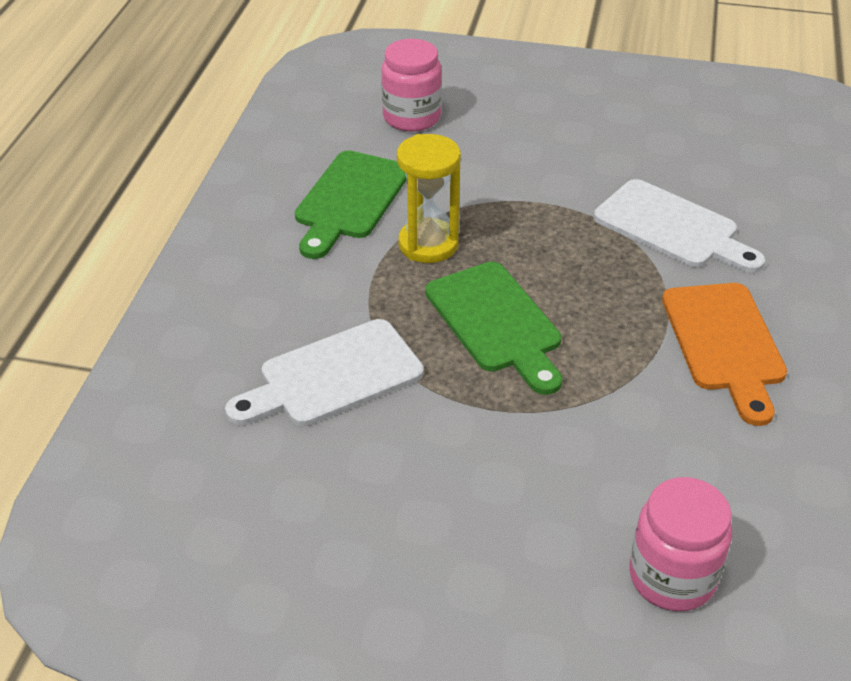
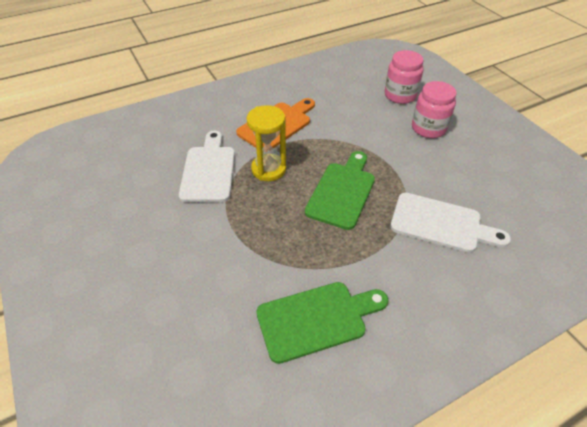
camera: 130 degrees left, 5 degrees up
pink jar [382,39,442,132] -> pink jar moved to [412,81,457,138]
yellow hourglass [397,134,461,263] -> yellow hourglass moved to [247,105,286,181]

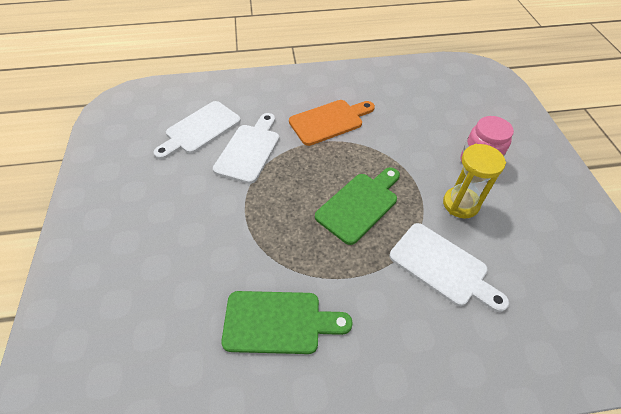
camera: 20 degrees right, 5 degrees up
yellow hourglass [247,105,286,181] -> yellow hourglass moved to [443,144,506,218]
pink jar [385,50,424,104] -> none
none -> white cutting board [153,101,241,160]

